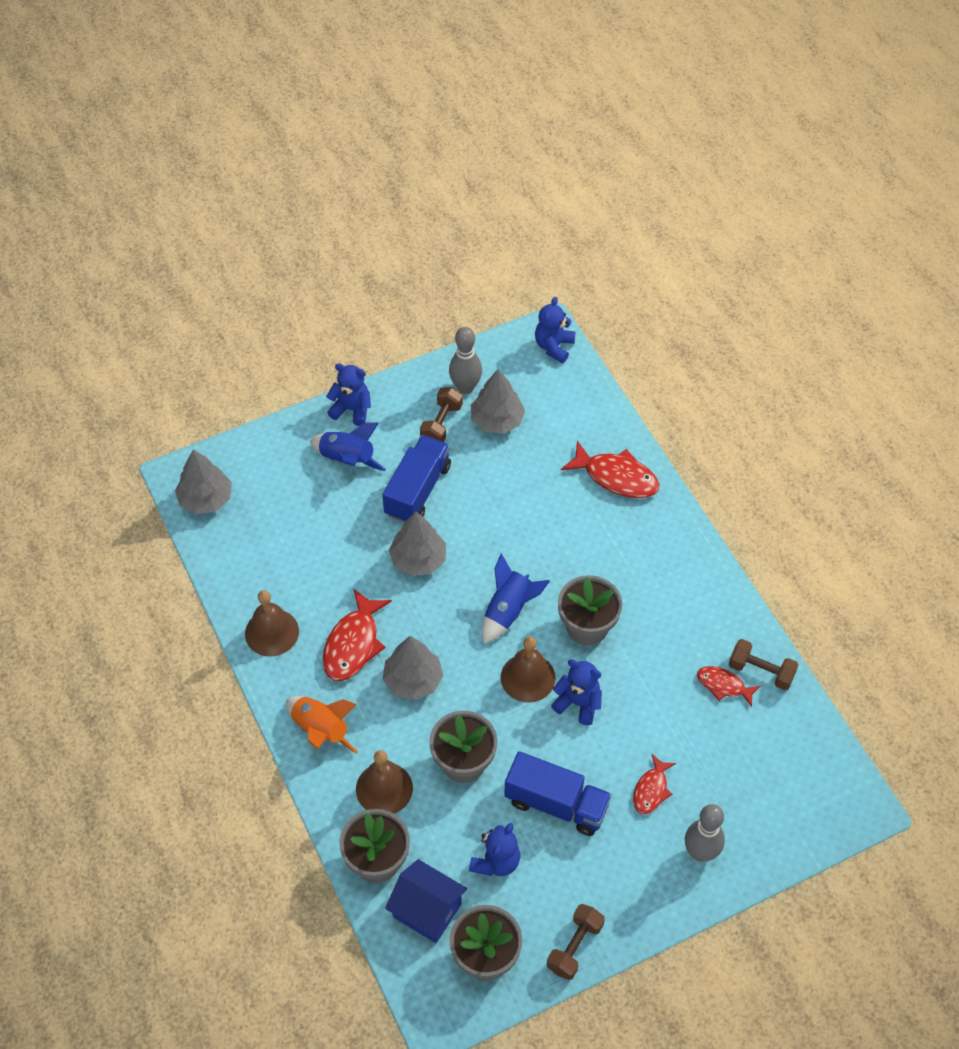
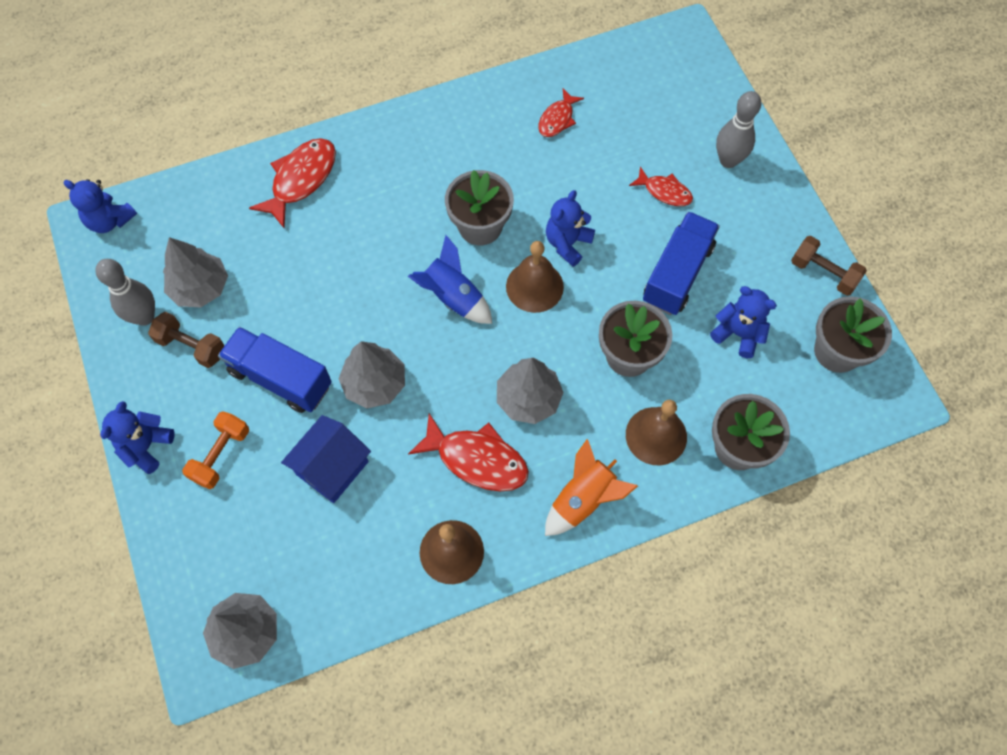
camera: 85 degrees left, 10 degrees up
blue rocket [310,423,386,471] -> orange dumbbell [182,411,249,489]
blue house [385,859,467,943] -> blue house moved to [281,415,371,503]
brown dumbbell [729,639,798,690] -> none

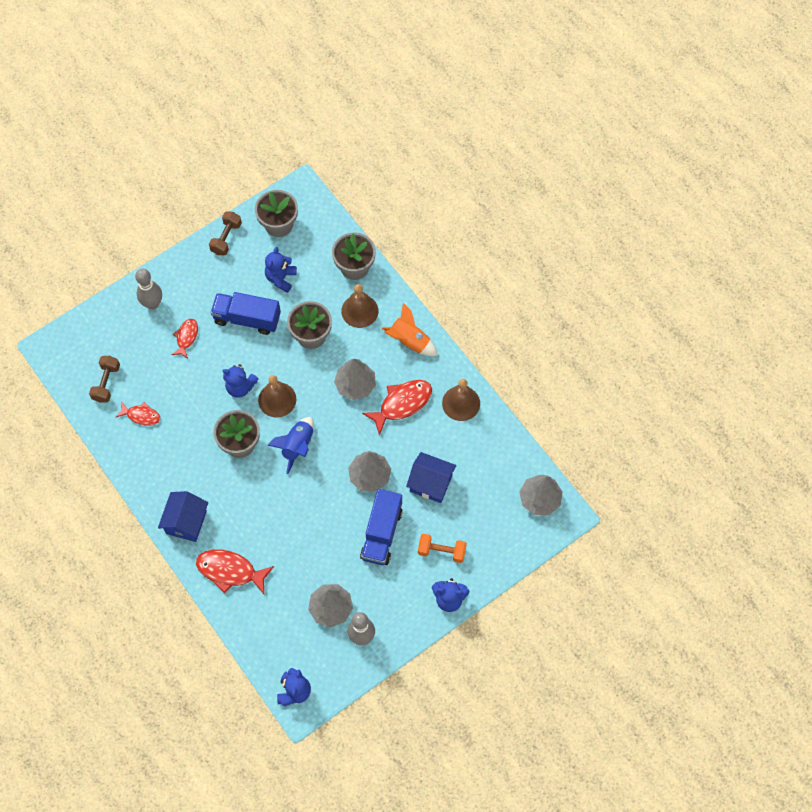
camera: 105 degrees left, 0 degrees up
brown dumbbell [148,312,224,368] -> brown dumbbell moved to [89,356,120,403]
red fish [408,413,529,491] -> red fish turned 45 degrees clockwise [362,380,432,435]
none -> blue house [158,491,208,542]

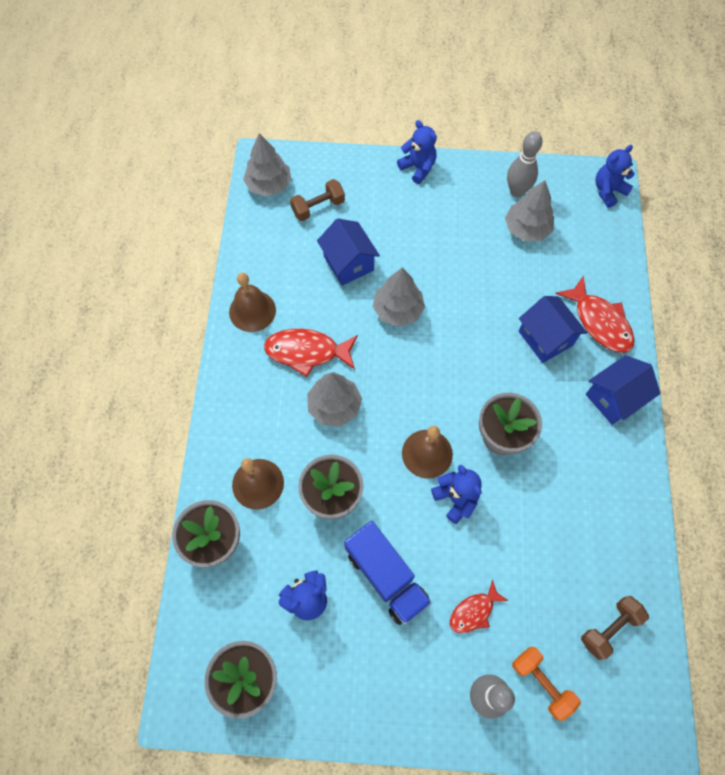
camera: 140 degrees left, 0 degrees up
red fish [116,402,160,426] -> none
brown dumbbell [209,212,242,255] -> brown dumbbell moved to [290,179,345,221]
blue rocket [267,417,314,474] -> none
blue truck [360,489,403,565] -> none
orange rocket [382,303,438,356] -> none
orange dumbbell [418,534,467,563] -> orange dumbbell moved to [512,647,581,721]
none -> blue house [519,296,587,363]

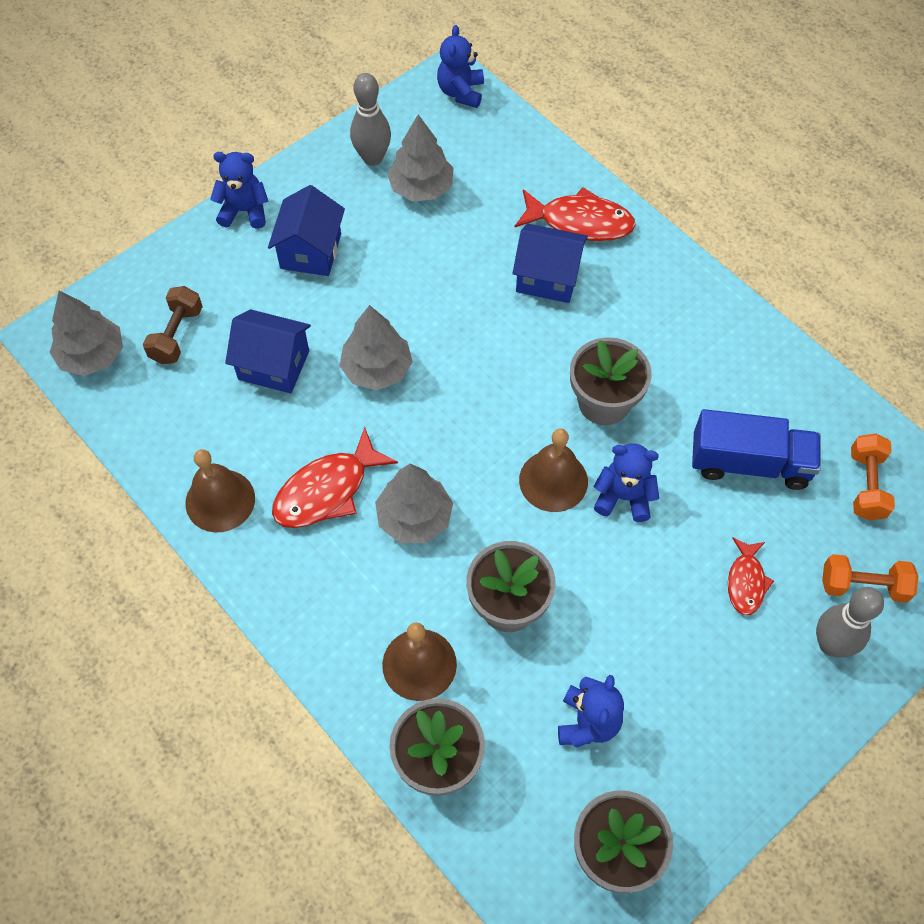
camera: 45 degrees left, 5 degrees down
blue truck [344,521,432,625] -> blue truck moved to [692,409,821,490]
brown dumbbell [581,596,649,660] -> orange dumbbell [851,433,895,520]
blue house [586,355,661,425] -> blue house moved to [268,185,345,276]

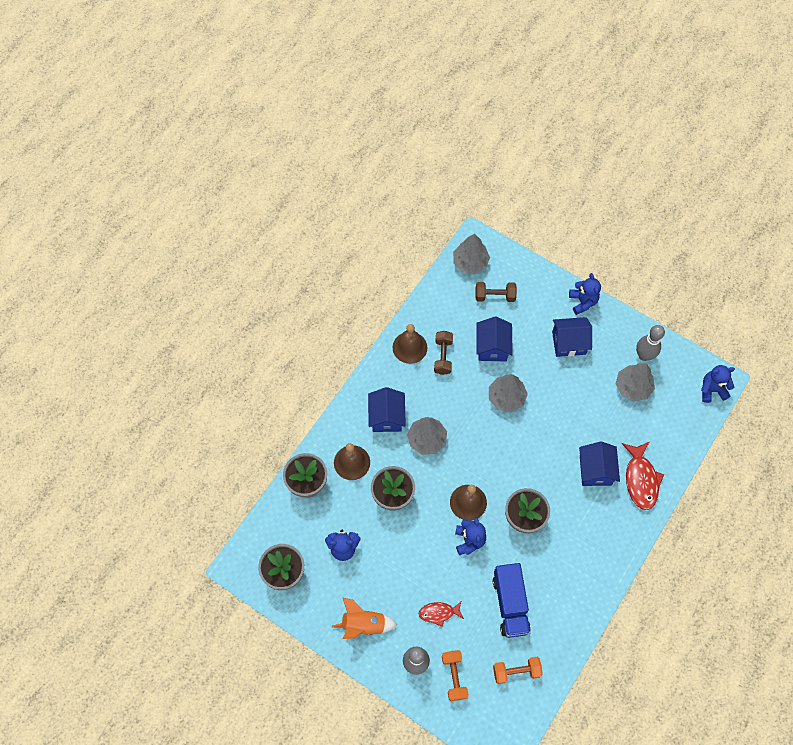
camera: 75 degrees right, 5 degrees up
red fish [272,427,398,528] -> none
none -> orange rocket [332,597,397,639]
none -> blue house [368,387,406,432]
none -> brown dumbbell [434,331,453,375]

